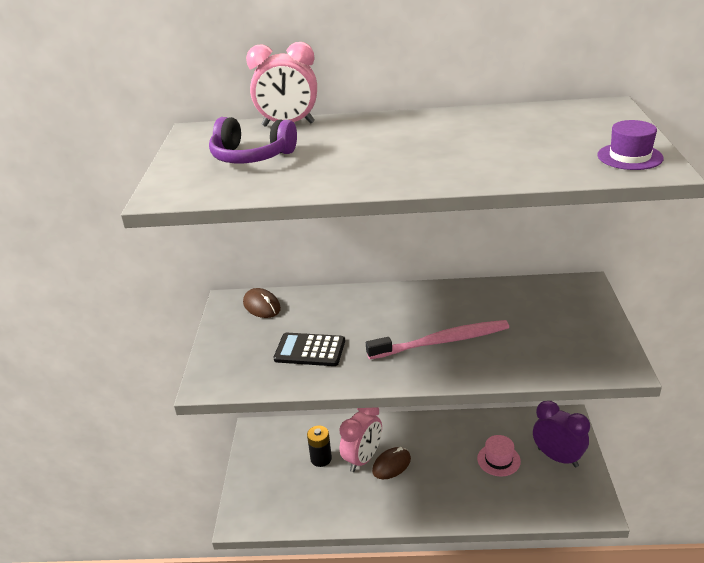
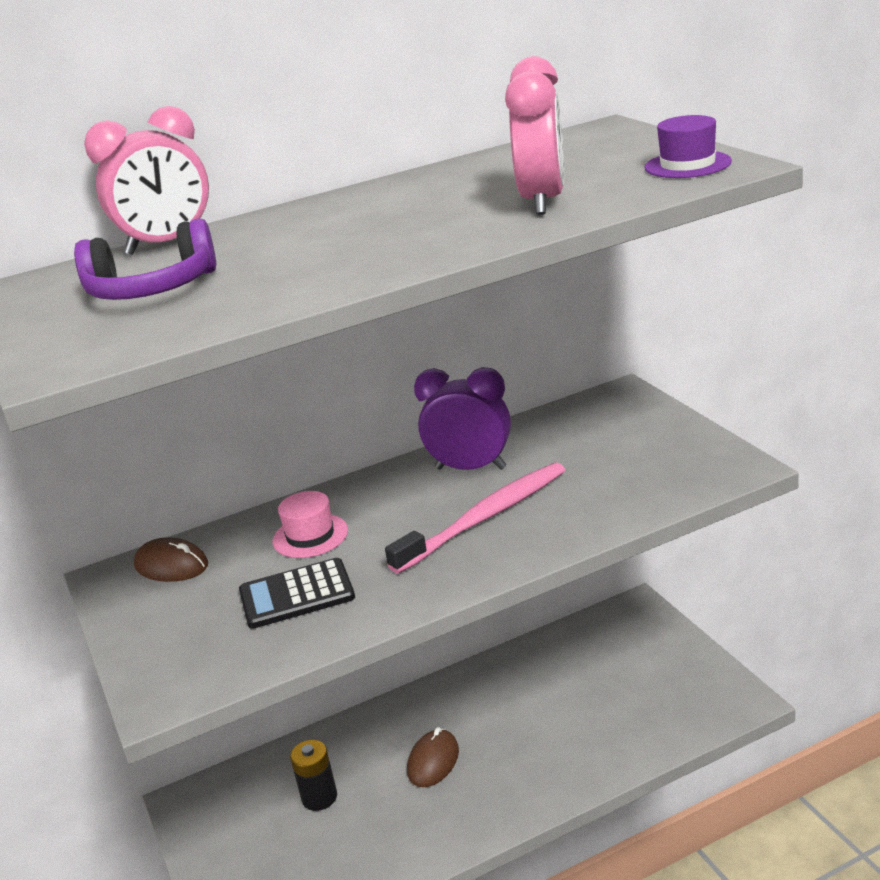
camera: 25 degrees left, 5 degrees down
pink clock [339,407,382,472] -> pink clock moved to [505,56,564,215]
pink hat [477,435,521,476] -> pink hat moved to [272,491,348,558]
purple clock [533,401,590,468] -> purple clock moved to [414,367,511,470]

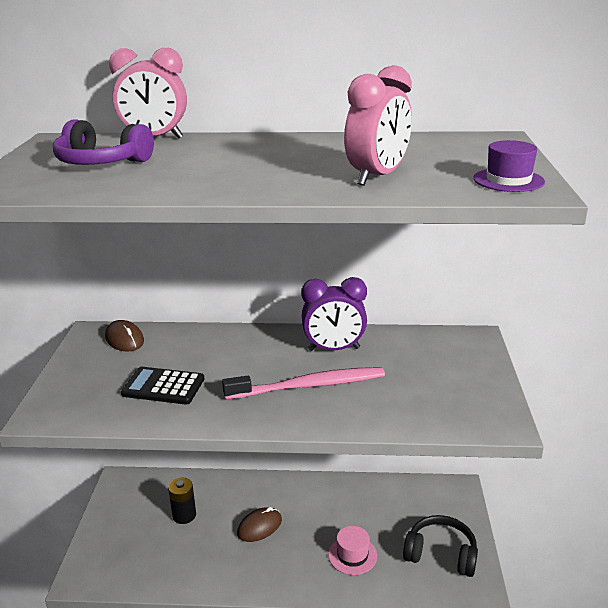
camera: 25 degrees right, 0 degrees up
pink hat [272,491,348,558] -> pink hat moved to [328,526,377,575]
purple clock [414,367,511,470] -> purple clock turned 135 degrees clockwise [301,277,367,351]
none -> black headphones [403,515,478,577]

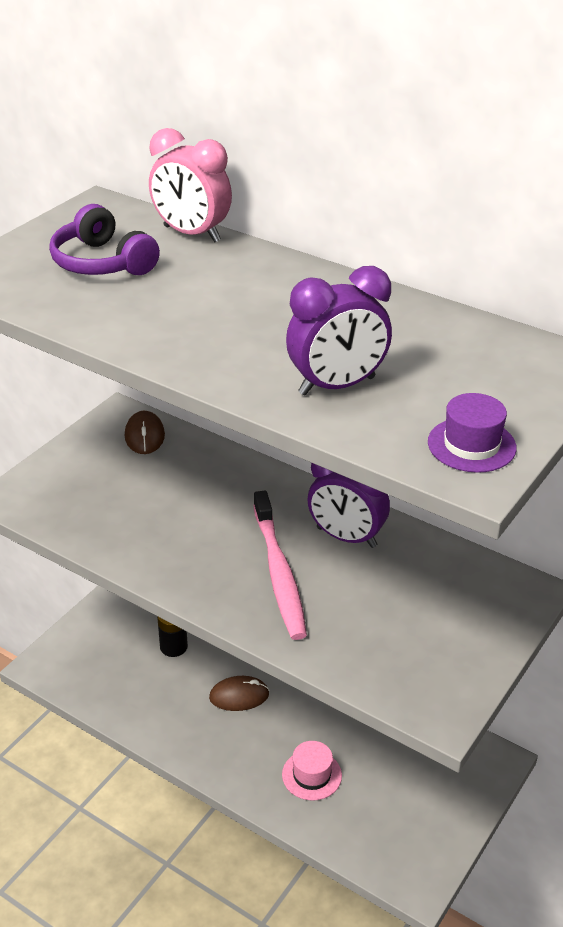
camera: 30 degrees right, 10 degrees up
black calculator [121,367,204,405] -> none
pink toothbrush [222,367,385,400] -> pink toothbrush turned 60 degrees clockwise [253,491,307,640]
pink clock [344,65,412,186] -> purple clock [286,266,392,395]
black headphones [403,515,478,577] -> none

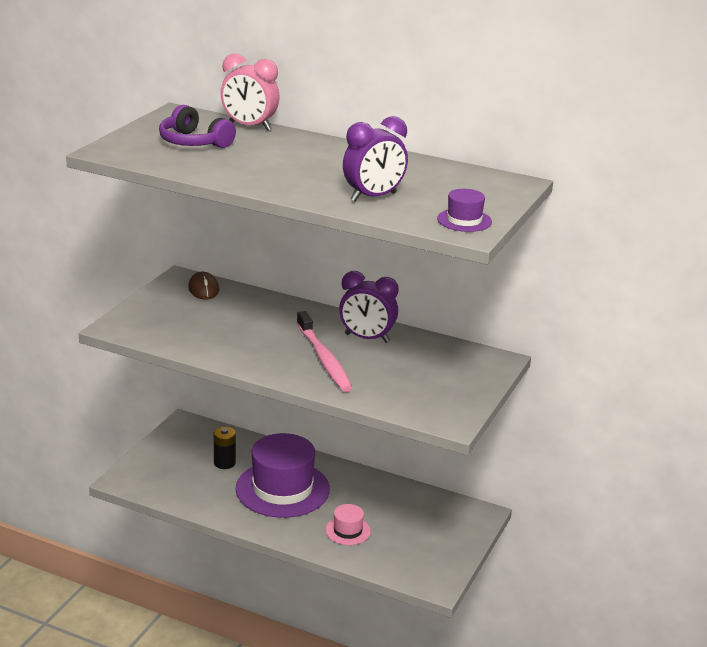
camera: 10 degrees left, 10 degrees down
brown mouse [209,676,269,711] -> purple hat [235,433,330,518]

